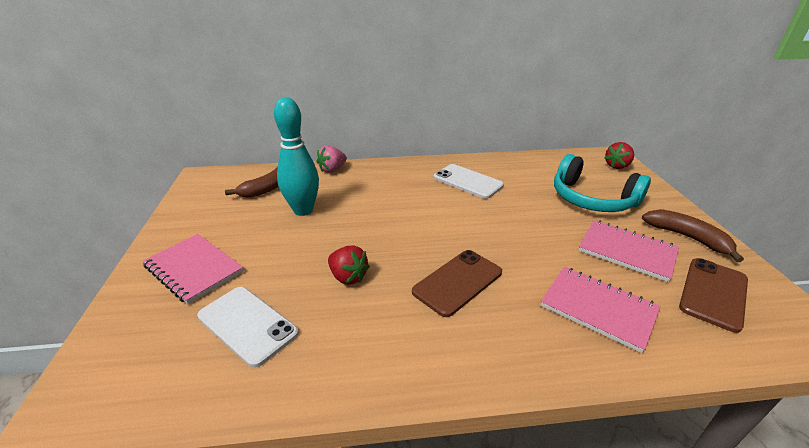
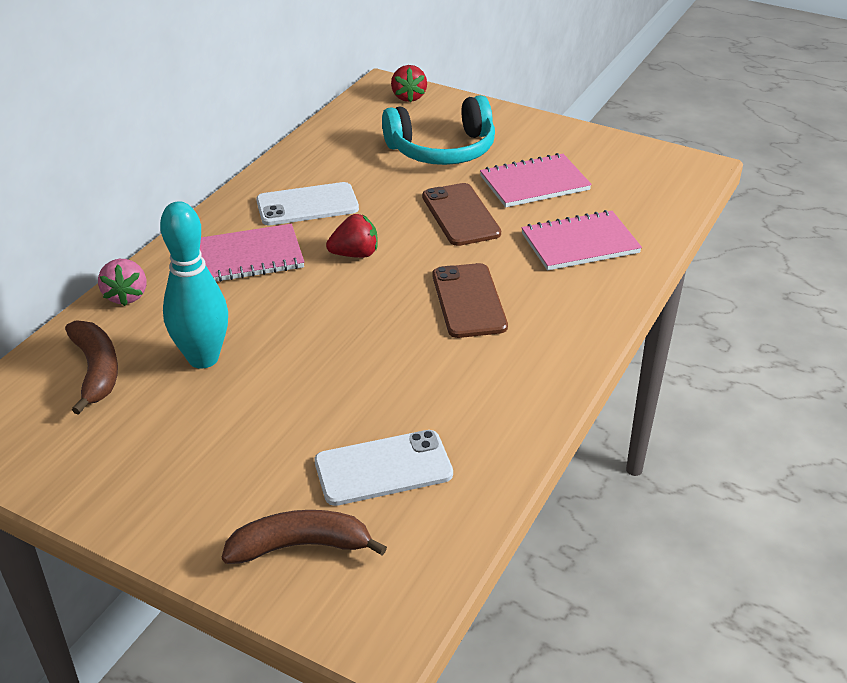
camera: 55 degrees left, 5 degrees up
pink notebook [143,234,244,304] -> pink notebook moved to [200,224,304,282]
red strawberry [328,246,370,285] -> red strawberry moved to [326,214,378,258]
brown banana [642,209,744,262] -> brown banana moved to [222,510,387,564]
brown phone [679,258,748,333] -> brown phone moved to [422,183,501,246]

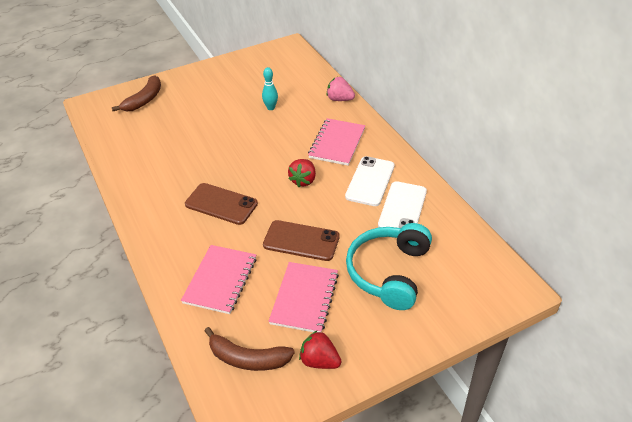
camera: 125 degrees right, 5 degrees up
brown banana [65,320,118,415] -> brown banana moved to [204,327,295,371]
turquoise bowling pin [160,201,228,369] -> turquoise bowling pin [262,67,278,110], size x0.51
white phone [315,430,453,506] -> white phone moved to [378,181,427,228]
red strawberry [391,65,427,102] -> red strawberry moved to [299,331,341,369]

